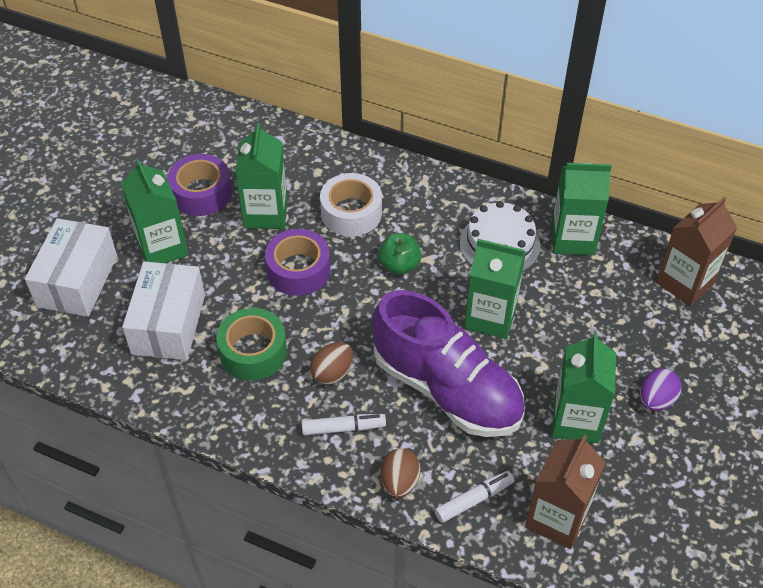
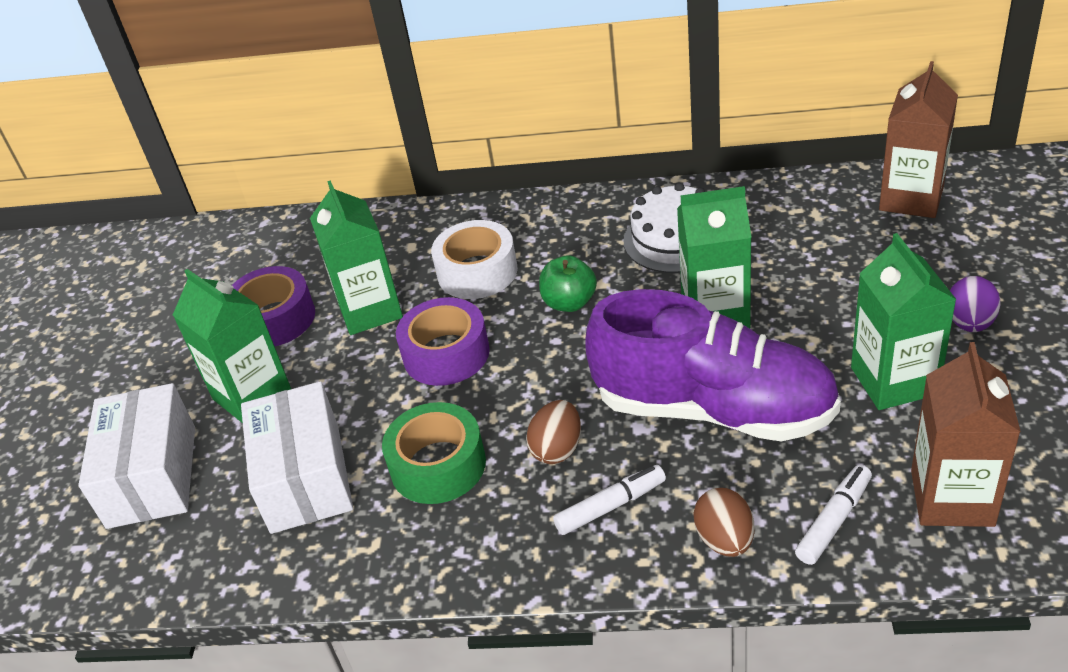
camera: 15 degrees left, 10 degrees down
green carton [552,163,612,255] -> none

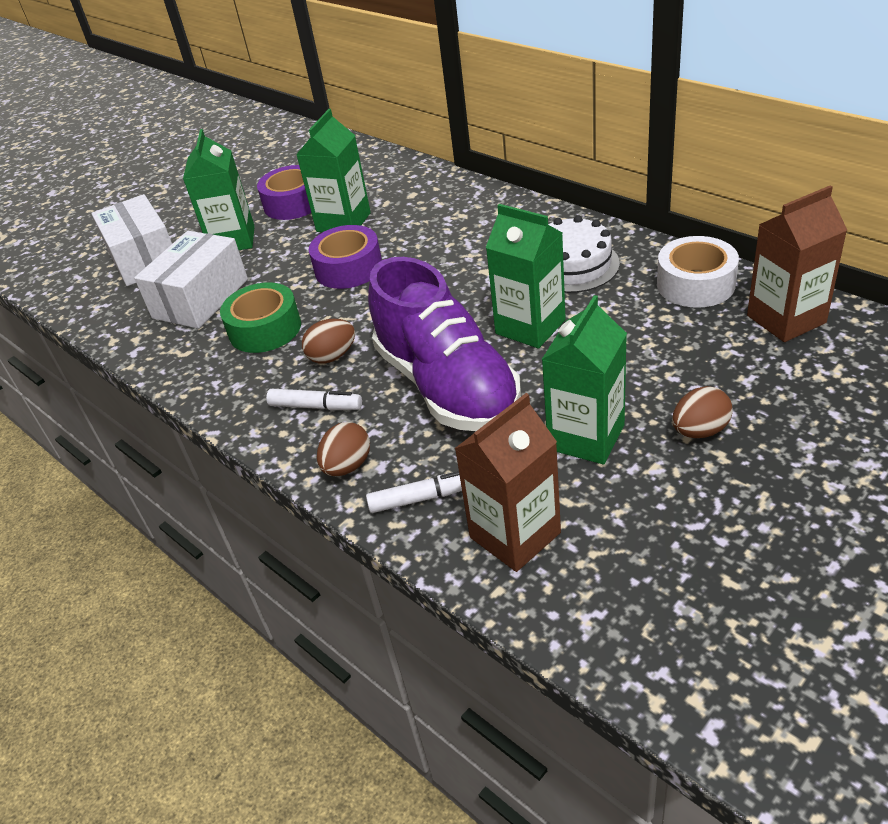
camera: 40 degrees right, 0 degrees up
white box [78,383,195,529] -> white box turned 60 degrees counterclockwise [91,194,172,286]
white tape [431,220,518,299] -> white tape moved to [657,236,739,308]
green apple [539,255,597,312] -> none
purple egg [950,276,1001,332] -> brown egg [672,386,733,438]

